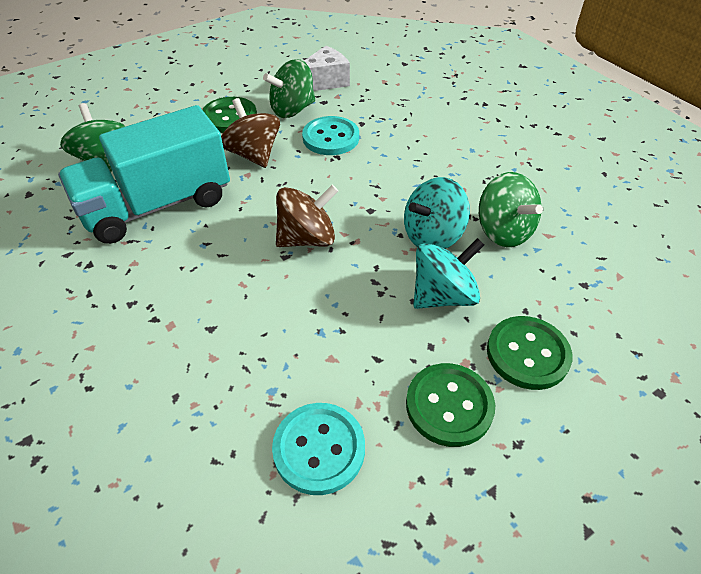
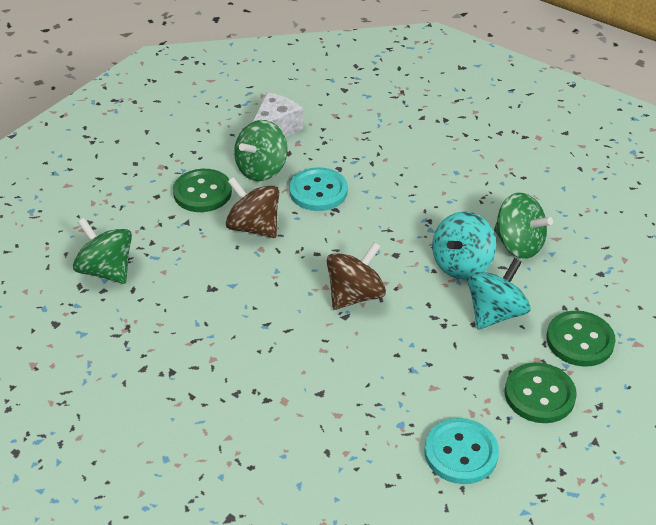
camera: 20 degrees left, 5 degrees down
turquoise truck [58,105,230,244] -> none

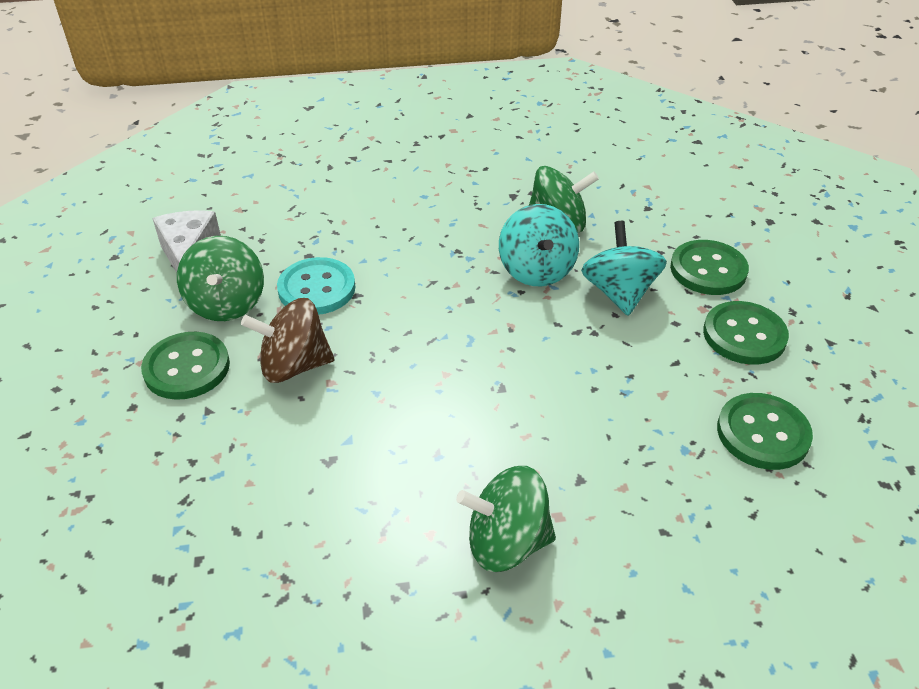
camera: 45 degrees left, 0 degrees up
green spinning top [73,218,132,284] -> green spinning top moved to [456,466,556,572]
brown spinning top [327,242,386,310] -> none
turquoise button [424,418,499,484] -> green button [717,393,813,470]

